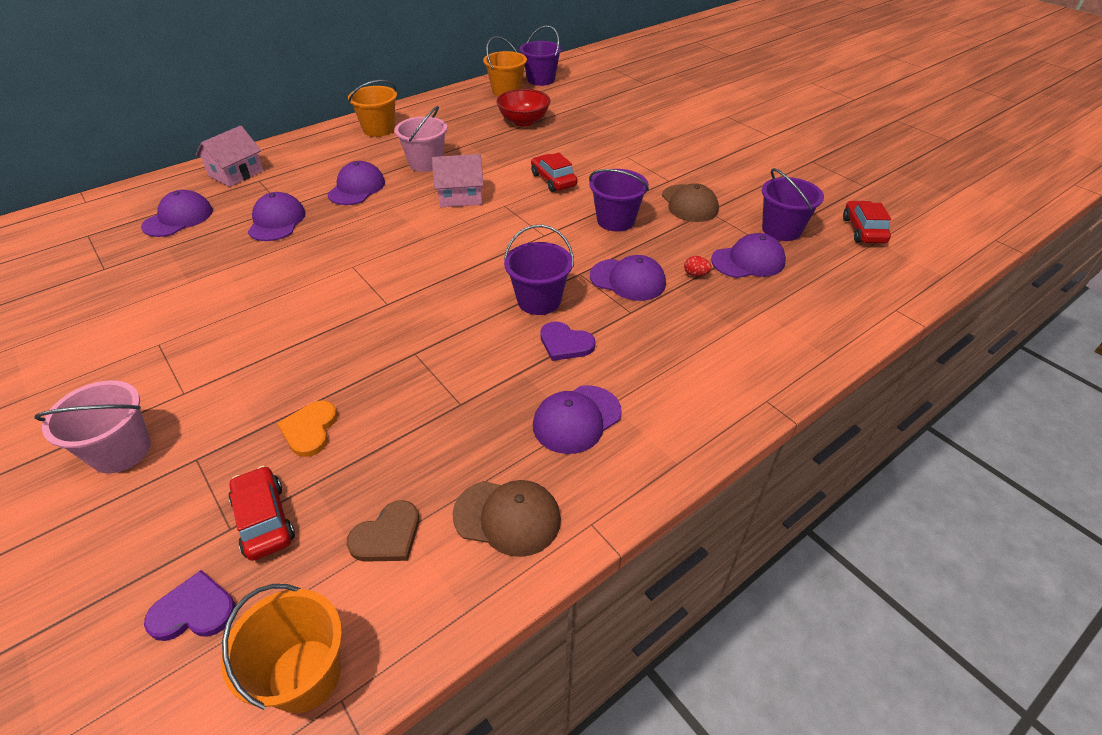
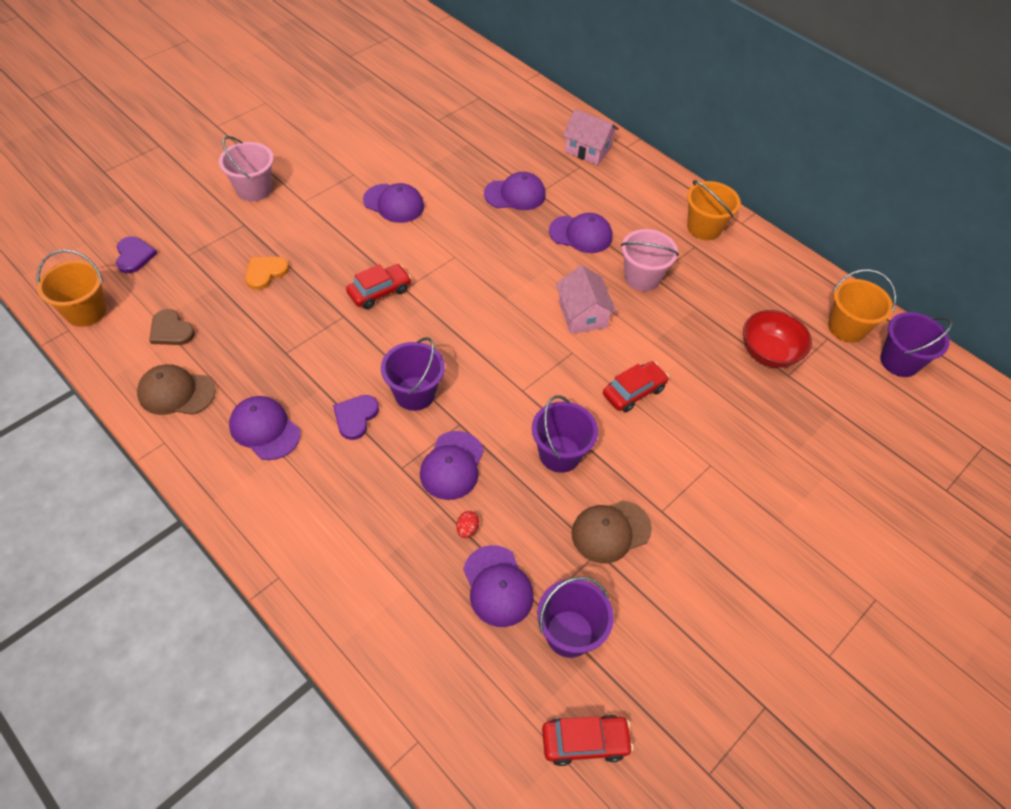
camera: 80 degrees right, 10 degrees up
purple cap [141,190,213,237] -> purple cap moved to [363,183,424,223]
red car [229,466,295,561] -> red car moved to [346,264,411,309]
orange heart [277,400,337,457] -> orange heart turned 45 degrees counterclockwise [245,257,289,290]
brown cap [452,480,561,557] -> brown cap turned 90 degrees clockwise [137,364,216,415]

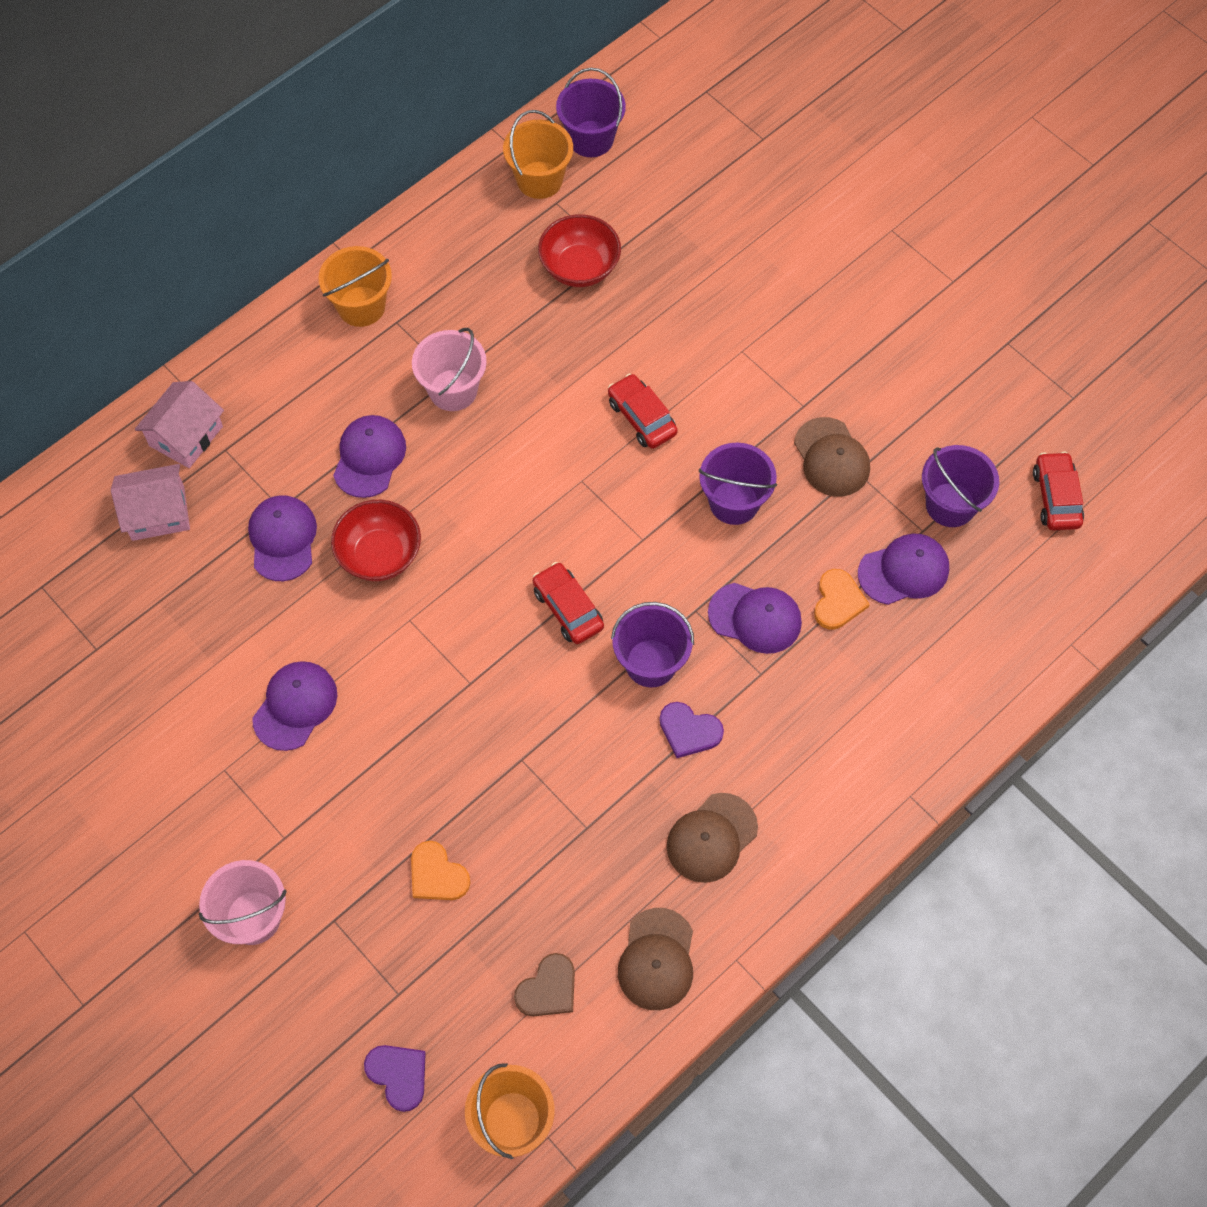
camera: 85 degrees left, 10 degrees up
purple heart [116,236,158,273] -> purple heart turned 60 degrees clockwise [364,1045,426,1112]
purple cap [229,396,300,460] -> brown cap [667,793,758,883]
red car [346,264,411,309] -> red car moved to [533,562,604,644]
red egg [456,511,479,538] -> orange heart [814,569,870,629]
pink house [556,265,617,334] -> pink house moved to [111,464,190,541]
none -> red bowl [331,500,421,581]

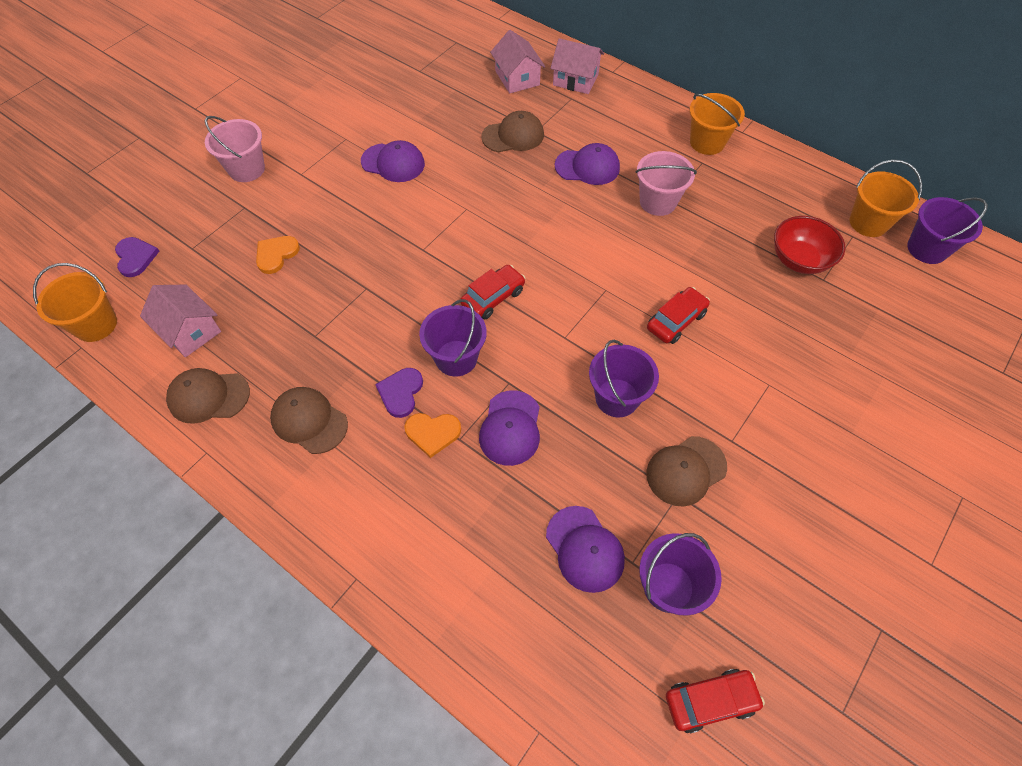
camera: 80 degrees right, 5 degrees down
purple cap [248,495,317,581] -> brown cap [481,111,544,152]
red bowl [331,500,421,581] -> none
purple heart [364,1045,426,1112] -> purple heart turned 60 degrees counterclockwise [115,237,159,277]
brown heart [514,953,575,1017] -> pink house [140,285,221,357]
orange heart [814,569,870,629] -> orange heart moved to [404,413,461,458]

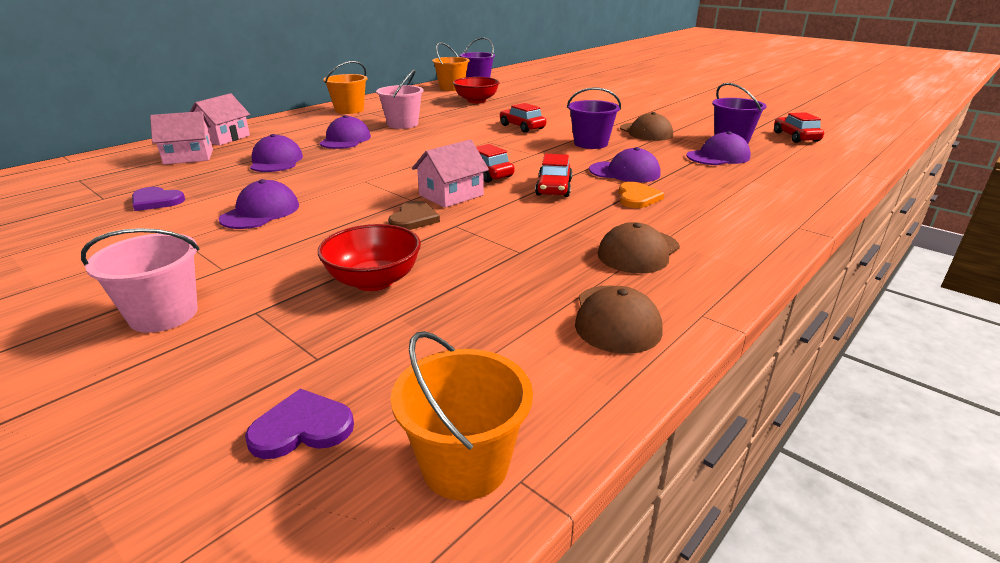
camera: 85 degrees left, 30 degrees down
pink house [140,285,221,357] -> pink house moved to [412,140,489,208]
orange heart [256,236,300,274] -> red bowl [318,224,421,291]
purple heart [375,368,423,418] -> purple heart moved to [132,187,185,211]
purple bucket [419,299,487,376] -> red car [535,154,572,197]
brown cap [481,111,544,152] -> purple cap [250,134,303,172]
none -> brown heart [388,201,440,230]

